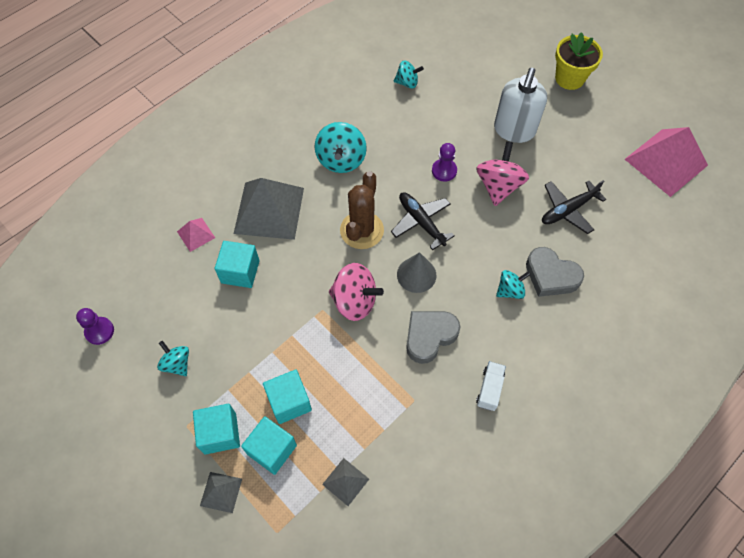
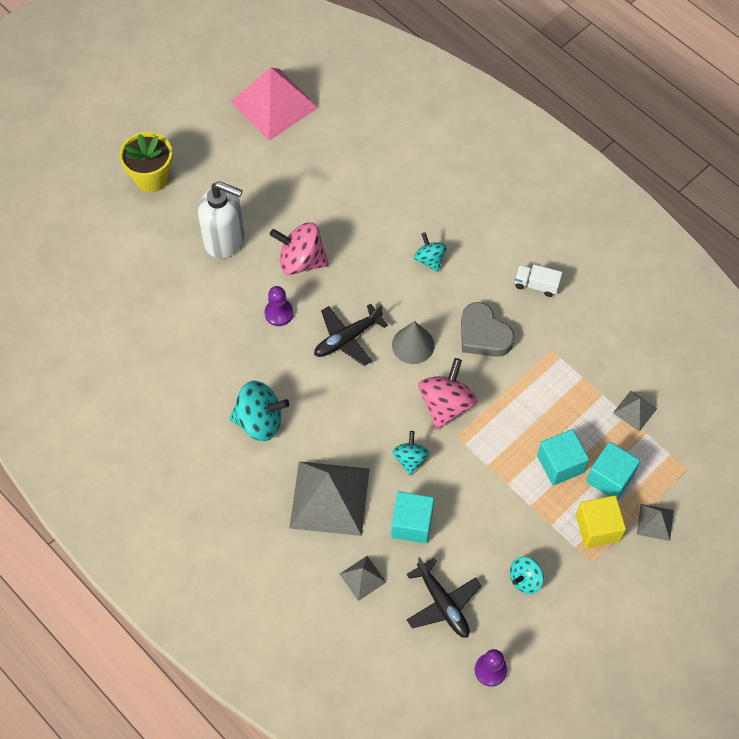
camera: 90 degrees left, 0 degrees up
pink pyramid [177,218,215,252] -> grey pyramid [340,556,386,601]
turquoise cube [193,404,240,455] -> yellow cube [576,495,626,548]
brown cactus [340,171,384,249] -> none
turquoise spinning top [394,61,424,89] -> turquoise spinning top moved to [392,431,430,475]
grey heart [526,247,584,297] -> none
black plane [542,180,606,234] -> black plane moved to [406,557,482,638]

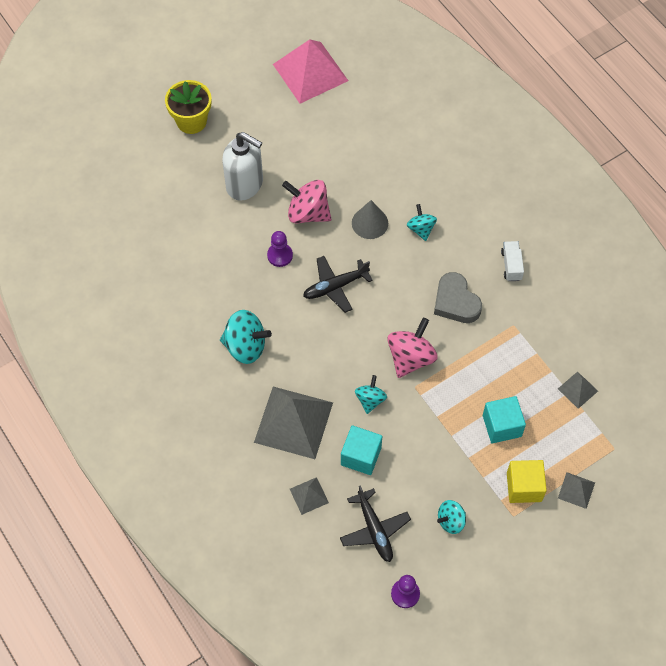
camera: 10 degrees right, 0 degrees up
grey cone [392,321,434,364] -> grey cone moved to [352,200,388,239]
white truck [515,264,562,297] -> white truck turned 60 degrees clockwise [501,241,524,281]
turquoise cube [586,442,640,500] -> none

